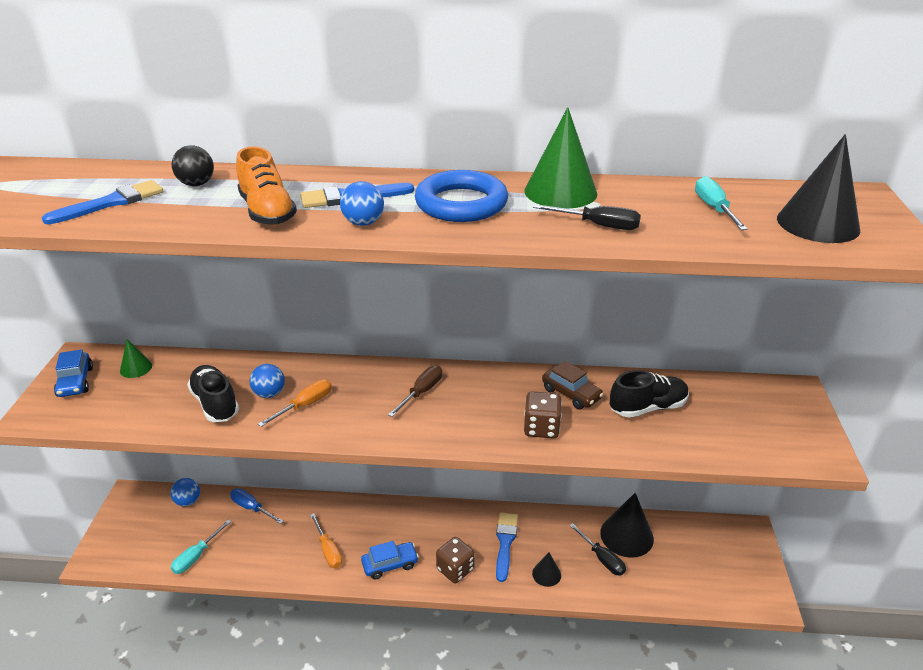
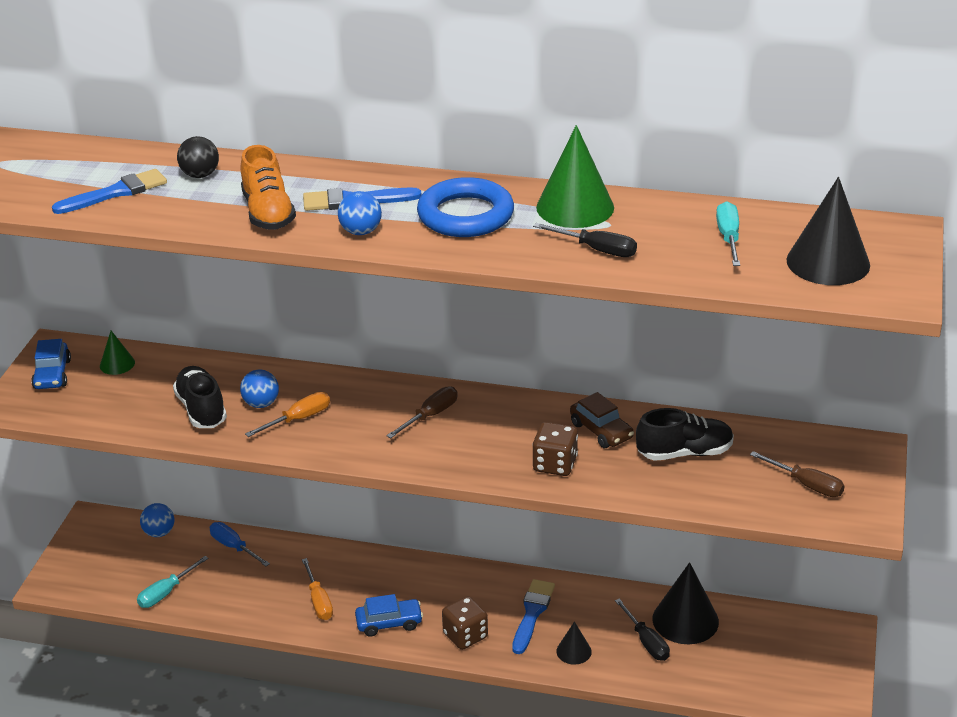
camera: 10 degrees right, 0 degrees up
none -> brown screwdriver [750,451,845,497]

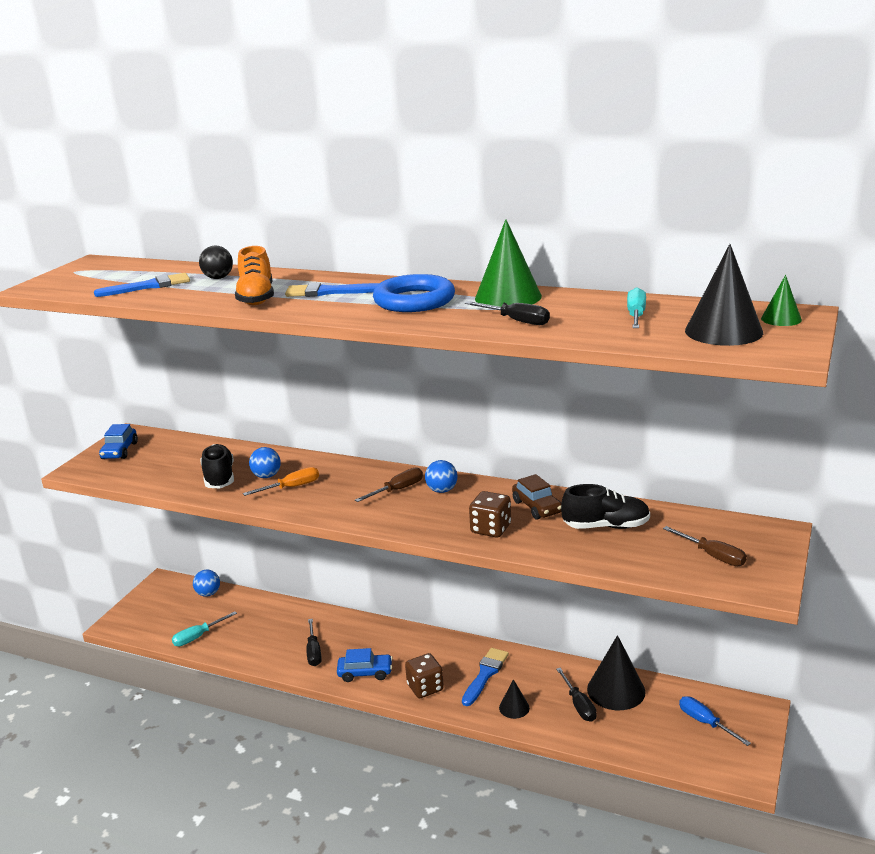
camera: 10 degrees right, 10 degrees down
green cone [100,331,135,375] -> green cone moved to [761,275,802,326]
blue screwdriver [209,522,270,566] -> blue screwdriver moved to [679,696,751,746]
orange screwdriver [302,558,333,620] -> black screwdriver [307,619,322,666]
blue ball [338,191,382,235] -> blue ball moved to [425,460,457,493]

